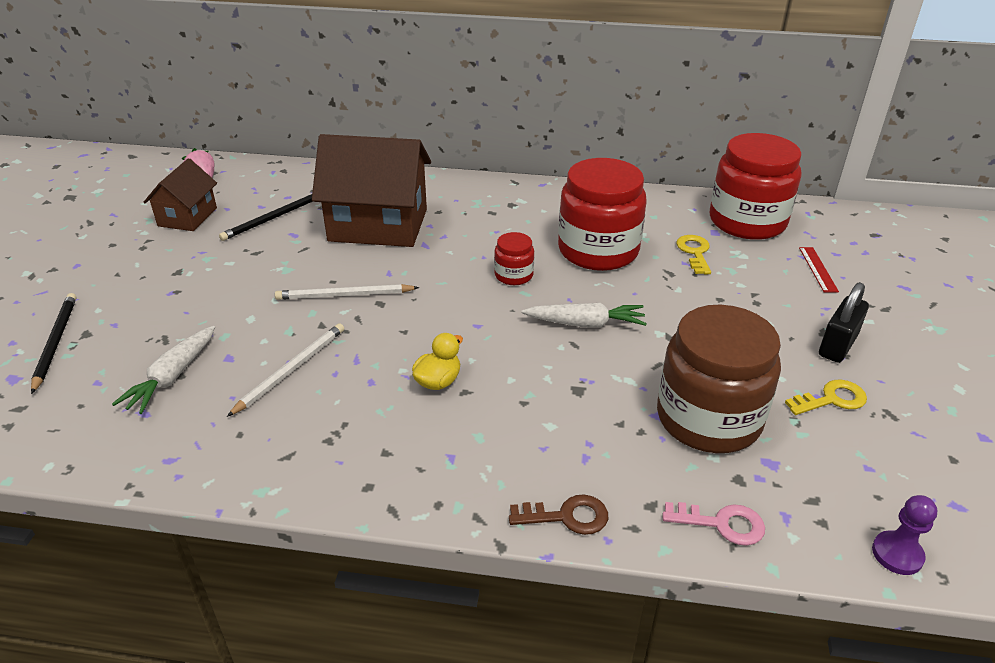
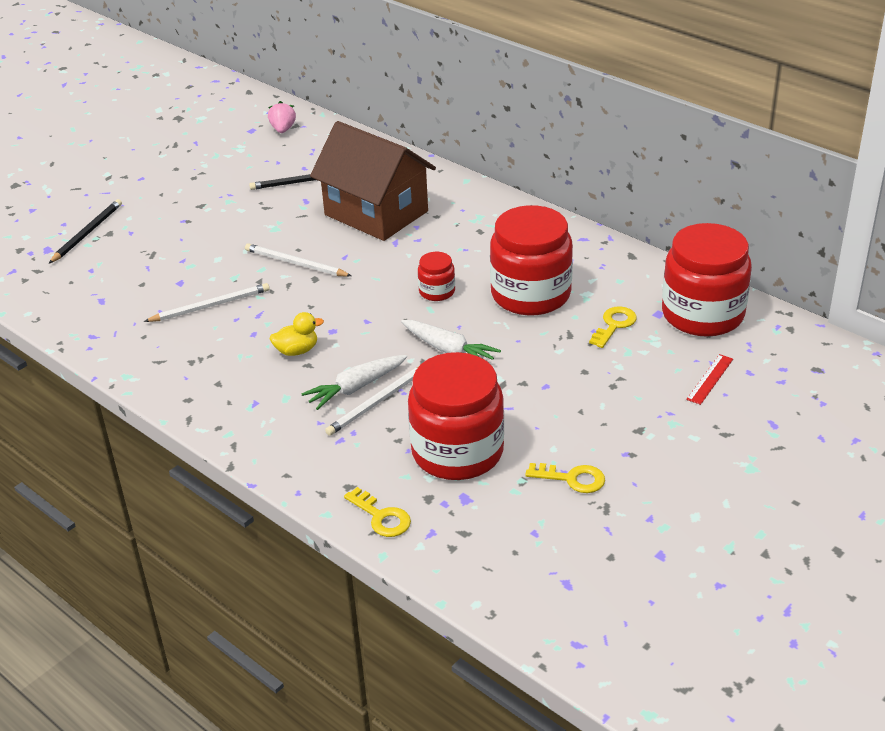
camera: 35 degrees right, 0 degrees up
white carrot [112,326,215,414] -> white carrot moved to [301,355,407,410]
brown house [143,158,217,231] -> none
brown key [509,495,608,535] -> none
brown jar [657,305,781,453] -> red jar [408,352,504,480]
pink key [663,502,765,546] -> yellow key [344,487,411,537]
black padlock [819,282,869,363] -> none
purple pawn [872,495,937,575] -> none
none -> white pencil [325,367,418,436]

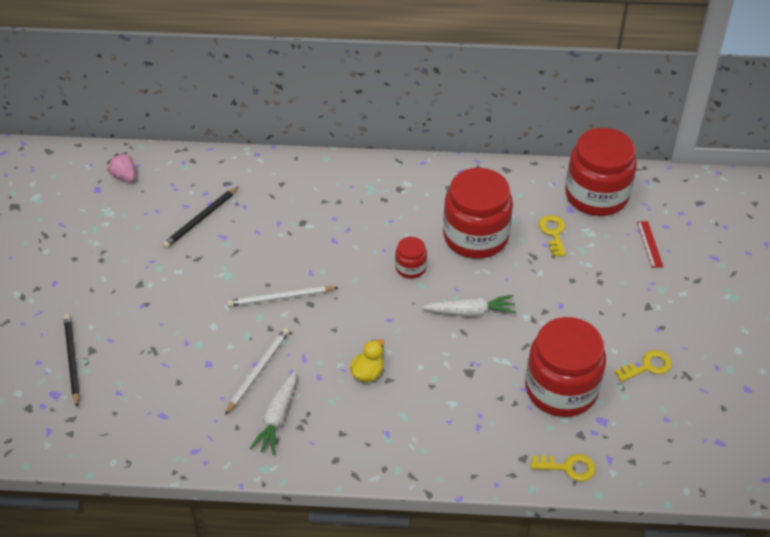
camera: 40 degrees left, 10 degrees up
white carrot [301,355,407,410] -> white carrot moved to [249,371,296,455]
brown house [310,121,436,241] -> none
white pencil [325,367,418,436] -> none

